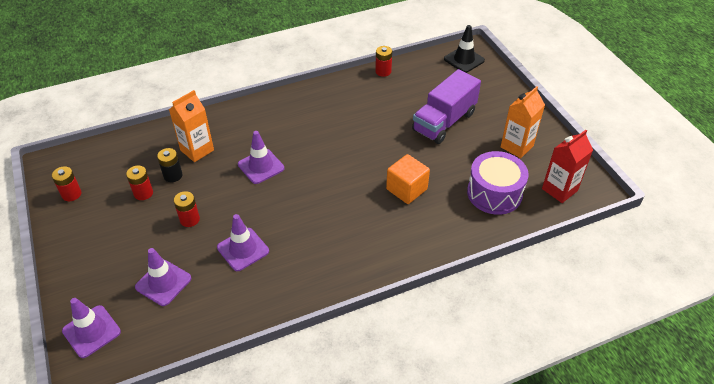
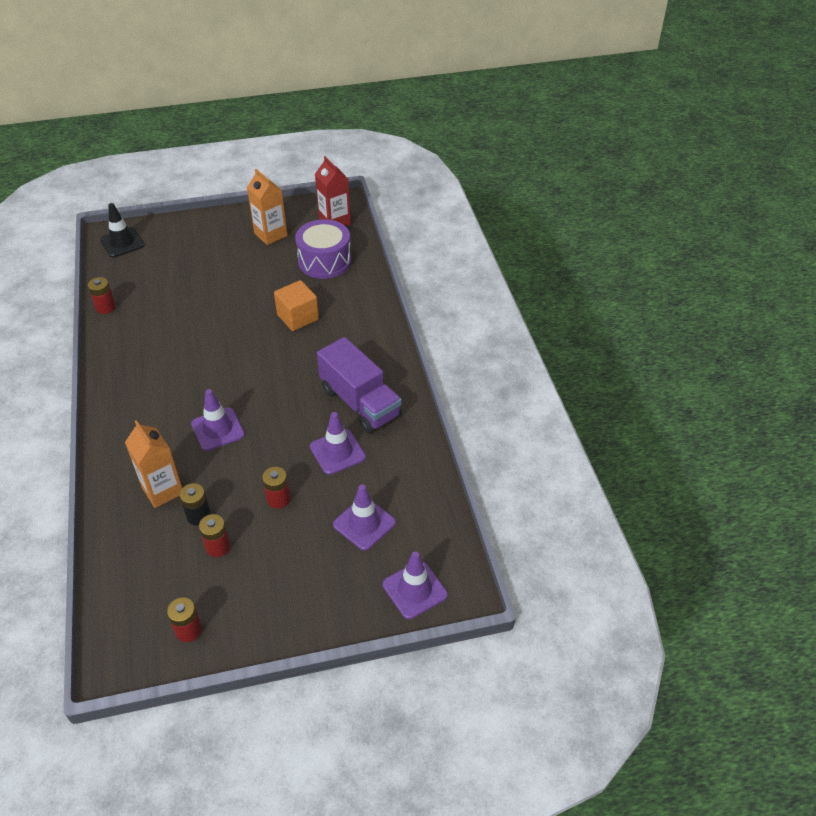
camera: 80 degrees left, 0 degrees up
purple truck [412,69,481,144] -> purple truck moved to [317,337,402,433]

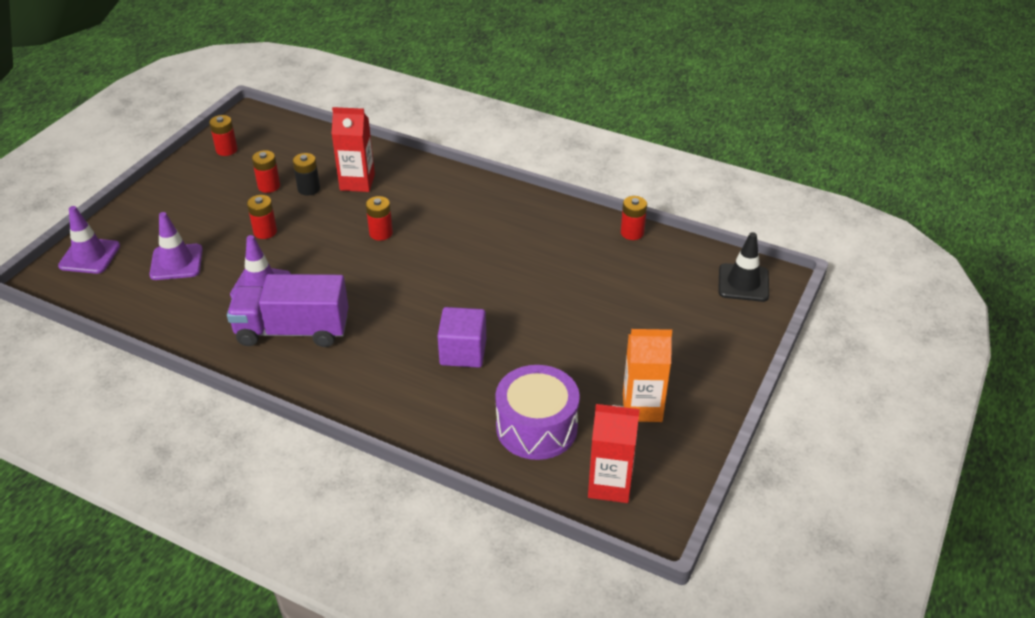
camera: 130 degrees right, 5 degrees down
orange carton [125,420,182,508] -> red carton [331,107,375,192]
purple traffic cone [191,389,245,451] -> red battery [366,196,393,241]
orange cube [274,280,319,331] -> purple cube [438,307,486,368]

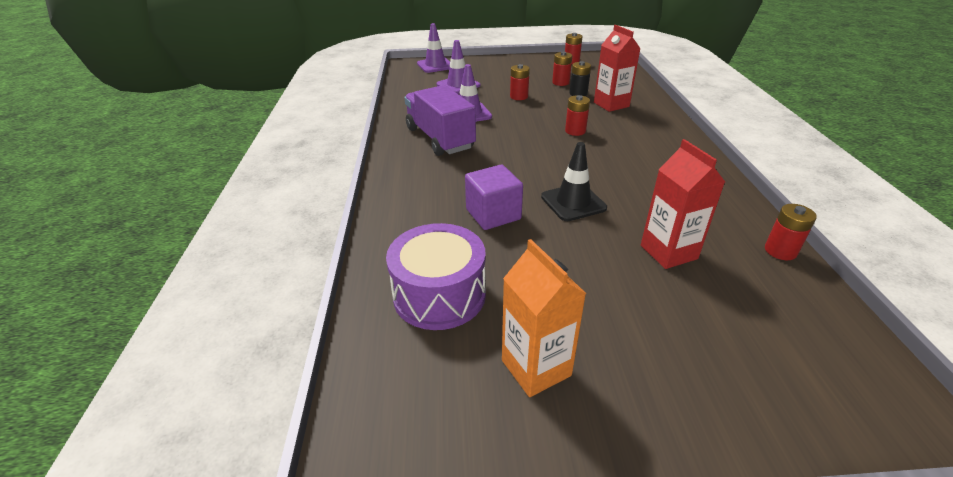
camera: 60 degrees right, 5 degrees down
red carton [588,404,640,503] -> red carton moved to [641,139,725,269]
black traffic cone [718,232,769,302] -> black traffic cone moved to [541,142,607,221]

